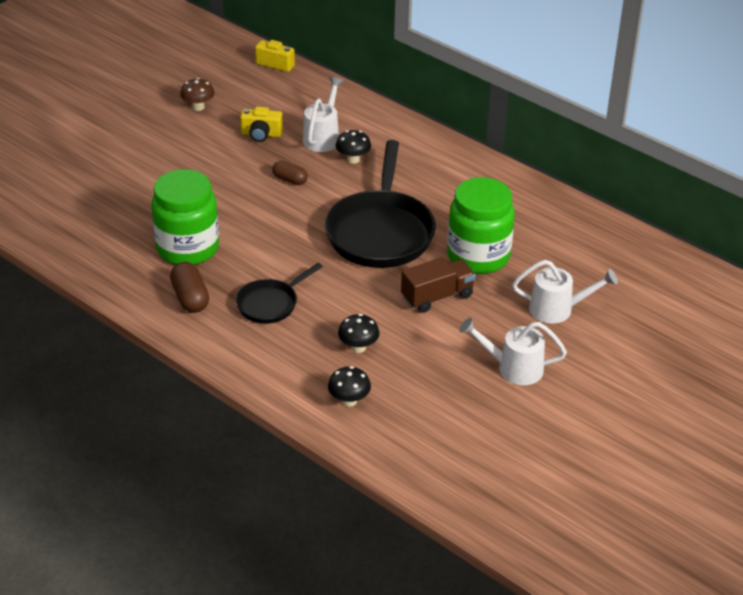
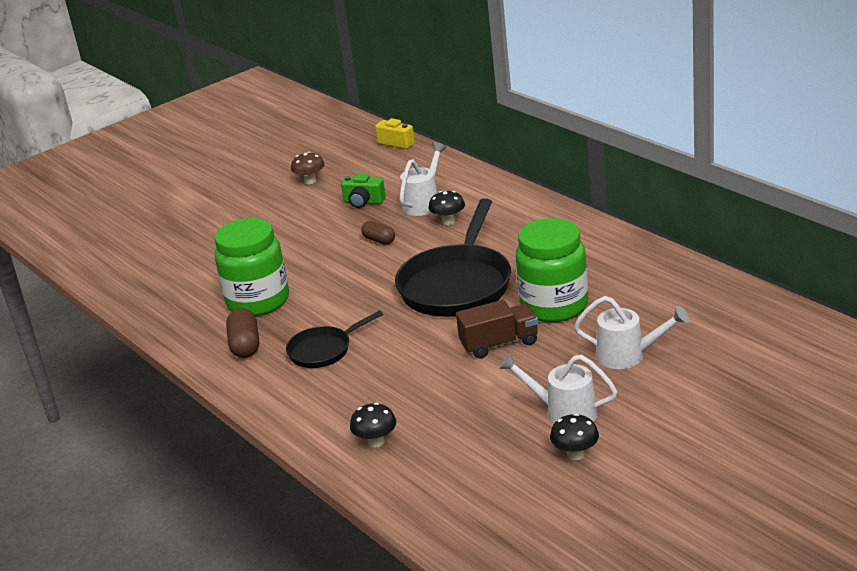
camera: 15 degrees right, 10 degrees down
yellow camera [240,107,283,142] -> green camera [341,174,386,208]
black mushroom [338,314,380,353] -> black mushroom moved to [550,413,599,460]

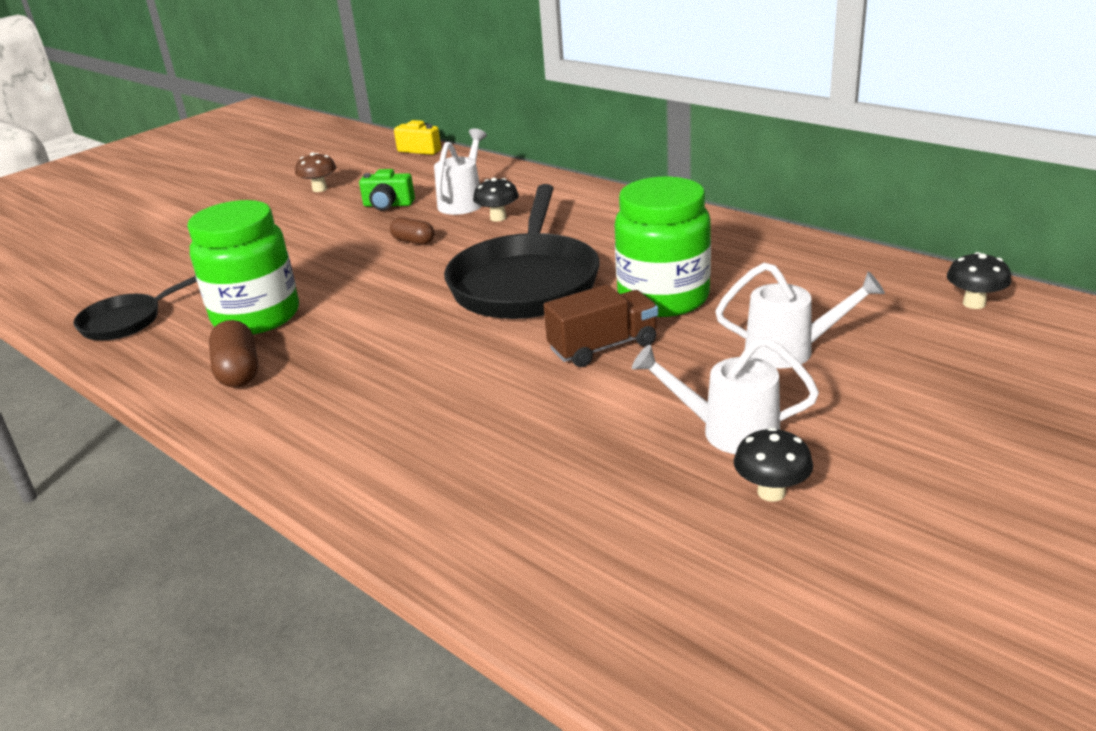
camera: 10 degrees left, 0 degrees up
black pan [286,310,383,368] -> black pan moved to [73,276,197,340]
black mushroom [350,403,396,447] -> black mushroom moved to [947,252,1011,309]

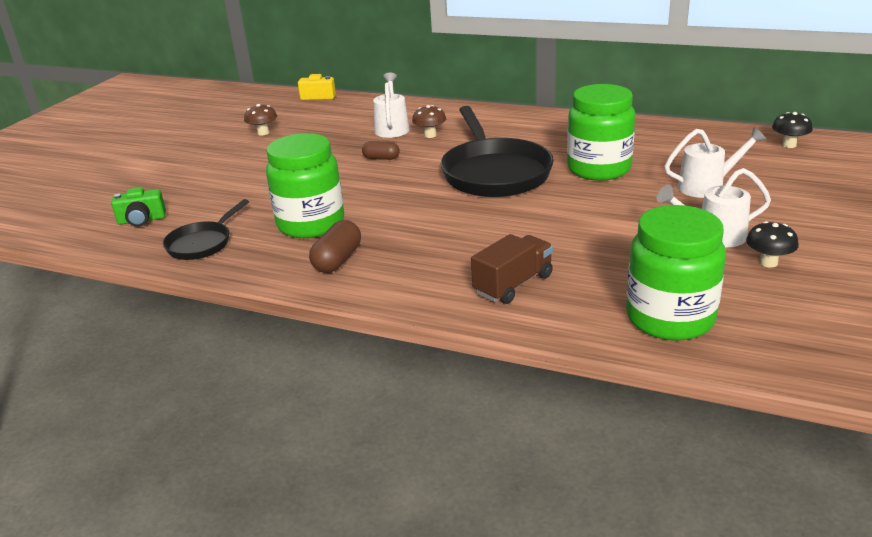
camera: 20 degrees left, 0 degrees up
brown capsule [209,320,258,388] -> brown capsule turned 60 degrees clockwise [309,220,361,273]
green camera [359,169,415,211] -> green camera moved to [111,187,166,227]
black mushroom [473,178,519,221] -> brown mushroom [412,105,446,138]
brown truck [544,284,658,367] -> brown truck moved to [471,234,553,304]
none -> green jar [626,205,726,340]

